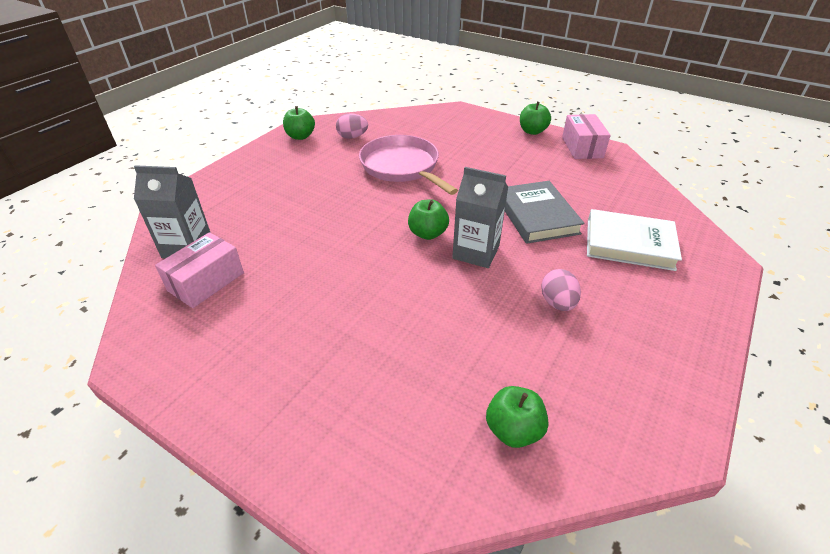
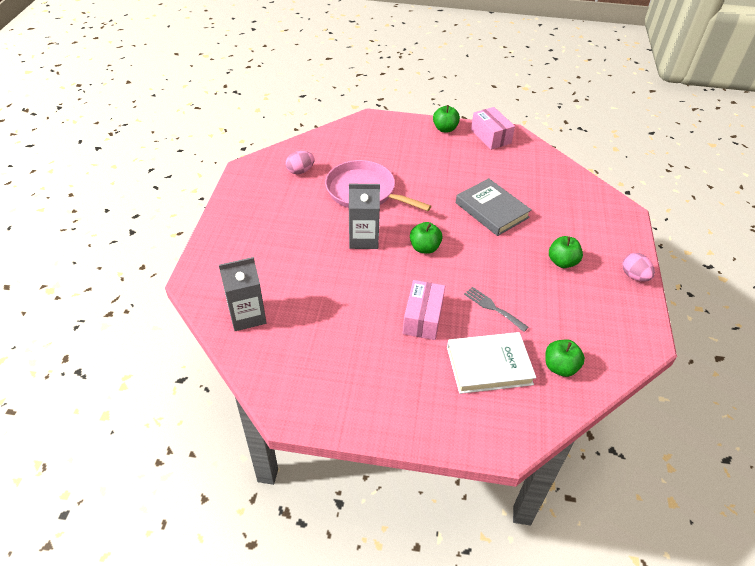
camera: 25 degrees left, 5 degrees up
pink box [155,232,244,308] -> pink box moved to [403,280,445,340]
green apple [283,106,315,140] -> green apple moved to [549,236,583,268]
grey carton [452,167,508,268] -> grey carton moved to [349,184,380,249]
pink egg [541,269,581,311] -> pink egg moved to [622,253,655,282]
white book [587,209,682,271] -> white book moved to [447,332,536,394]
none -> grey fork [464,287,529,332]

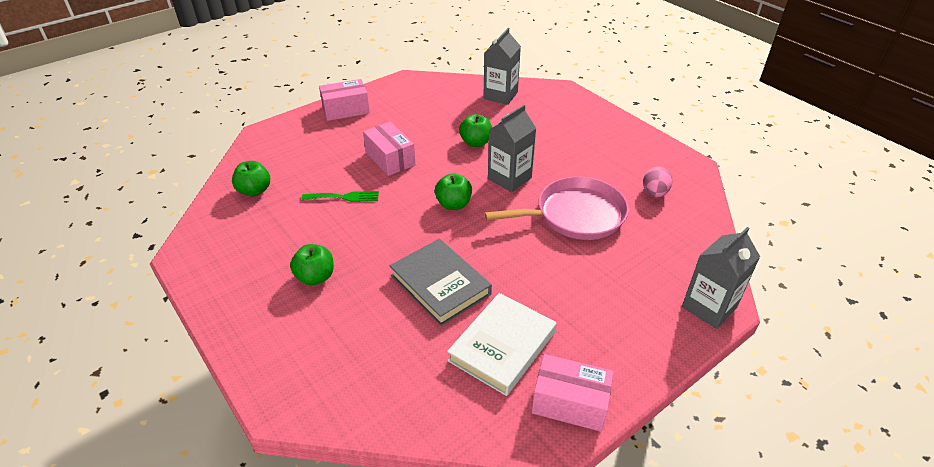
camera: 135 degrees right, 5 degrees down
green apple [433,105,460,132] -> green apple moved to [459,114,492,147]
white book [447,332,536,394] -> white book moved to [447,293,556,396]
grey book [456,178,532,236] -> grey book turned 45 degrees clockwise [390,239,492,326]
grey fork [464,287,529,332] -> green fork [302,191,379,202]
pink egg [622,253,655,282] -> none
none -> pink box [319,79,370,121]
none -> grey carton [682,227,760,329]

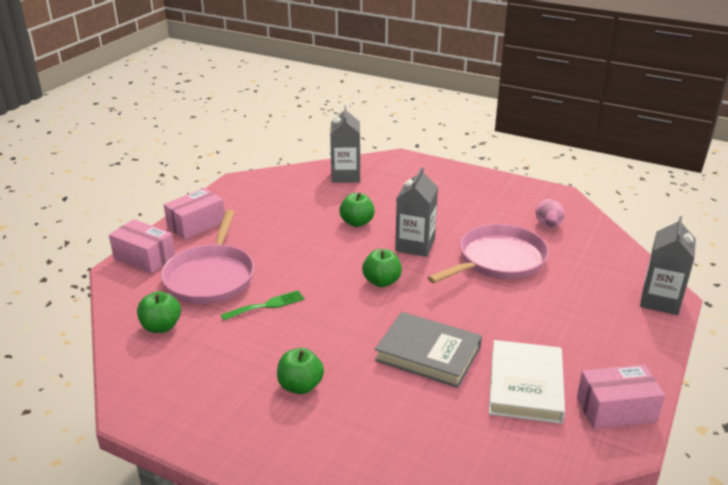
camera: 25 degrees left, 10 degrees down
pink box [363,122,416,176] -> pink box moved to [109,219,175,274]
none -> pink pan [161,210,254,304]

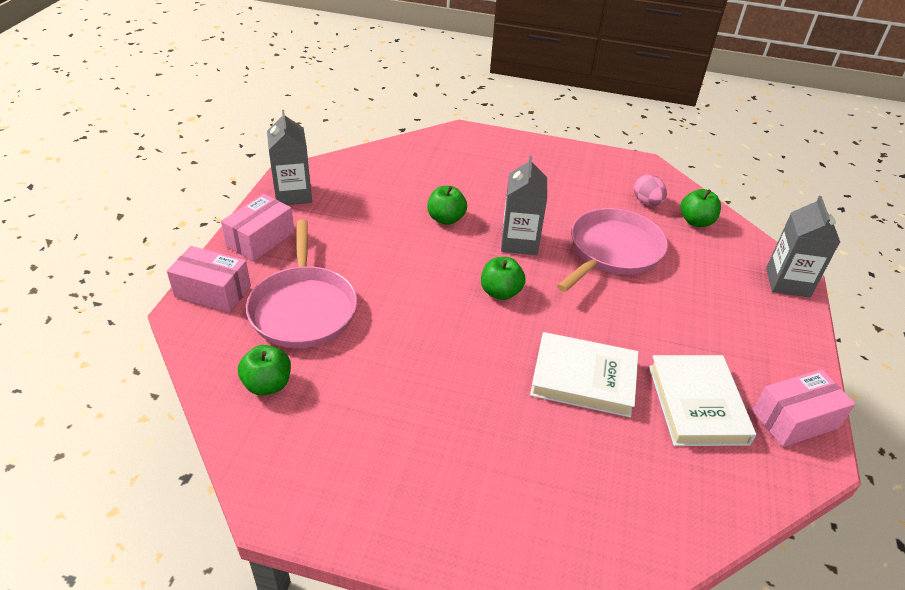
camera: 15 degrees left, 10 degrees up
green fork [221,290,304,321] -> none
green apple [277,348,324,394] -> green apple moved to [681,189,721,227]
grey carton [330,106,360,182] -> grey carton moved to [267,110,312,205]
grey book [375,312,482,388] -> white book [530,332,639,417]

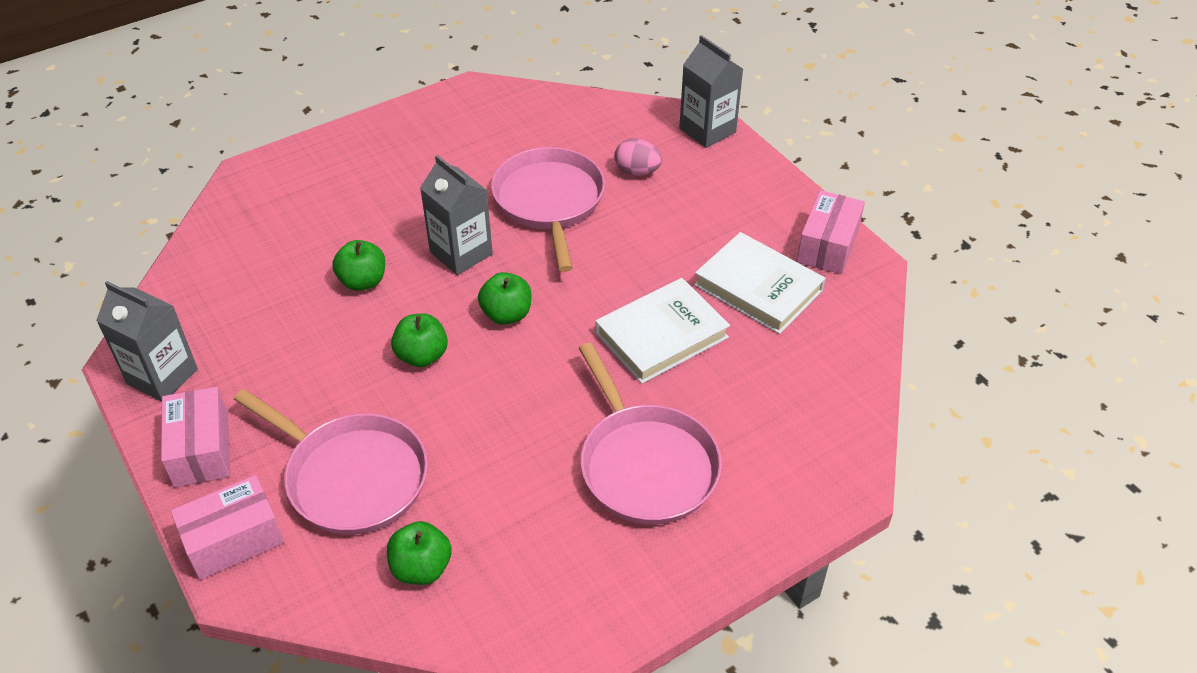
camera: 45 degrees left, 5 degrees up
pink egg [634,174,667,206] -> pink egg moved to [614,138,662,176]
green apple [681,189,721,227] -> green apple moved to [391,314,448,367]
none -> pink pan [579,342,722,524]

